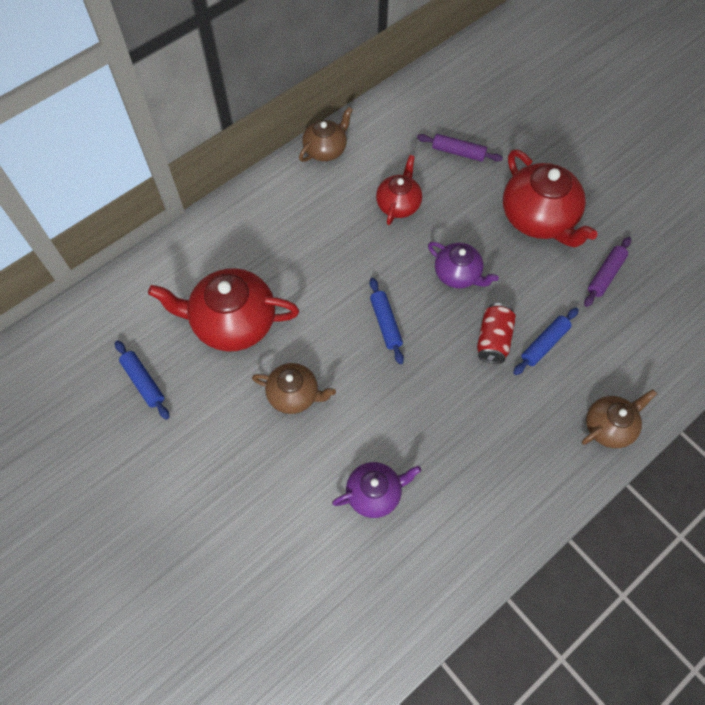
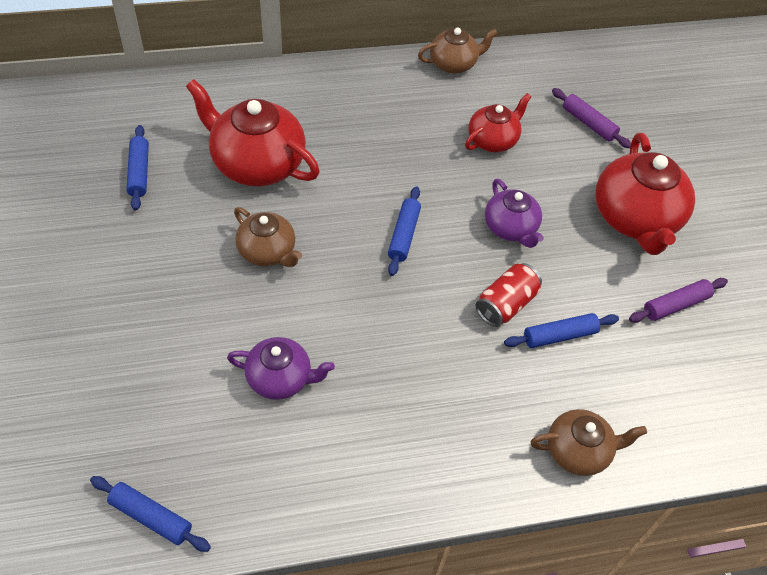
camera: 25 degrees right, 10 degrees down
none -> blue rolling pin [90,476,211,552]

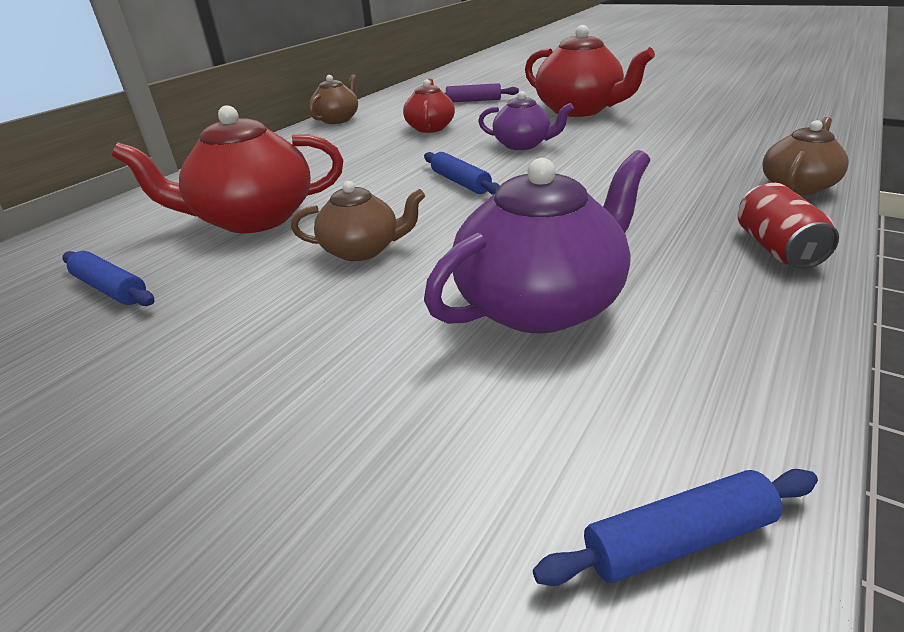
camera: 40 degrees left, 20 degrees down
purple teapot [227,337,335,400] -> purple teapot [424,150,650,334], size x1.72
red can [476,263,542,327] -> red can moved to [738,183,839,269]
blue rolling pin [504,313,619,348] -> none
purple rolling pin [629,278,728,323] -> none

